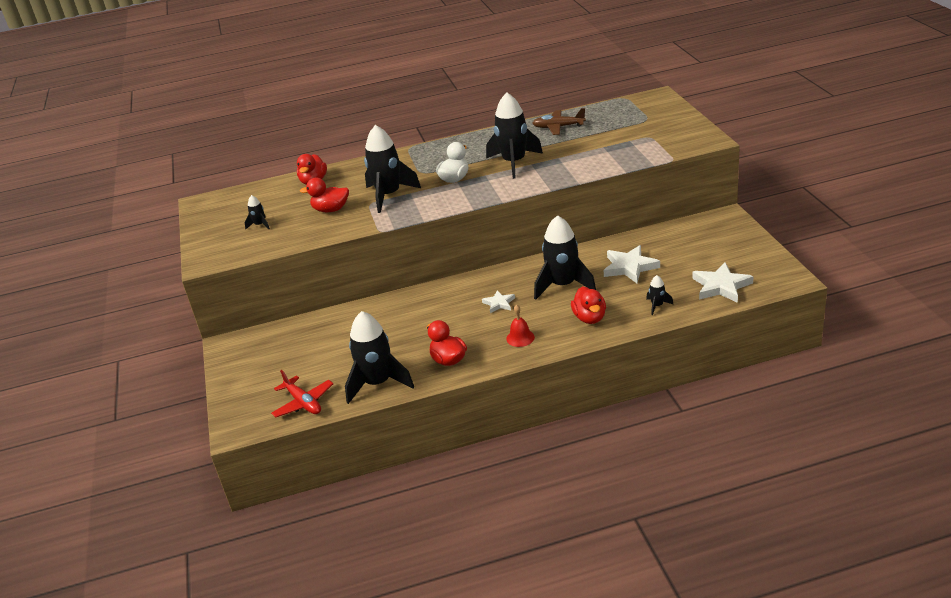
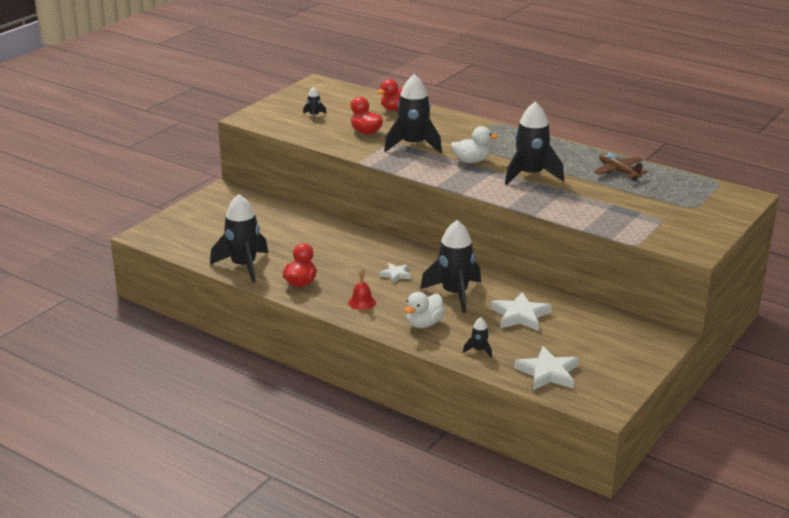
camera: 45 degrees right, 5 degrees down
red plane [271,370,333,418] -> none
red duck [571,286,606,324] -> white duck [404,292,444,328]

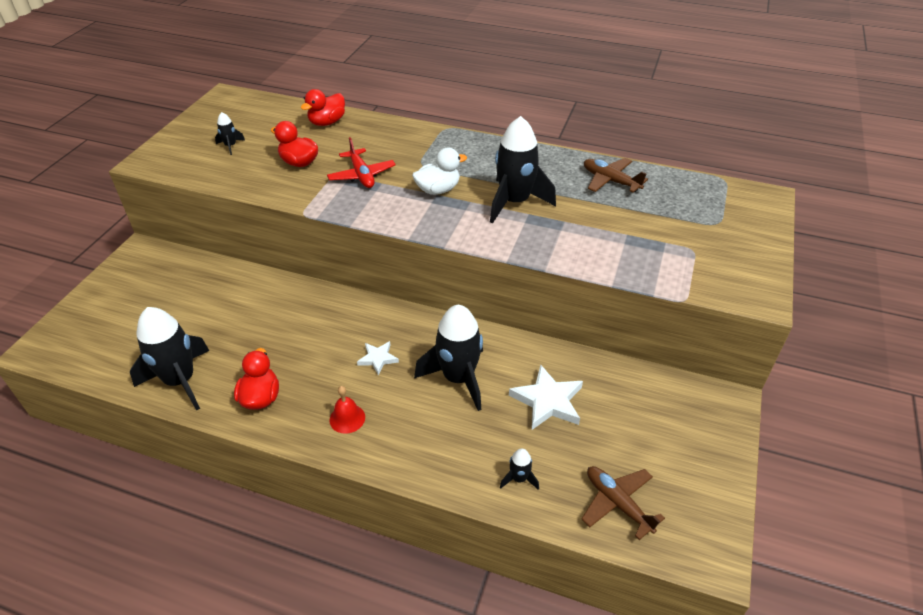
camera: 15 degrees left, 15 degrees up
black rocket [384,74,442,153] -> red plane [327,137,396,188]
white duck [404,292,444,328] -> none
white star [514,346,579,390] -> brown plane [582,466,665,540]

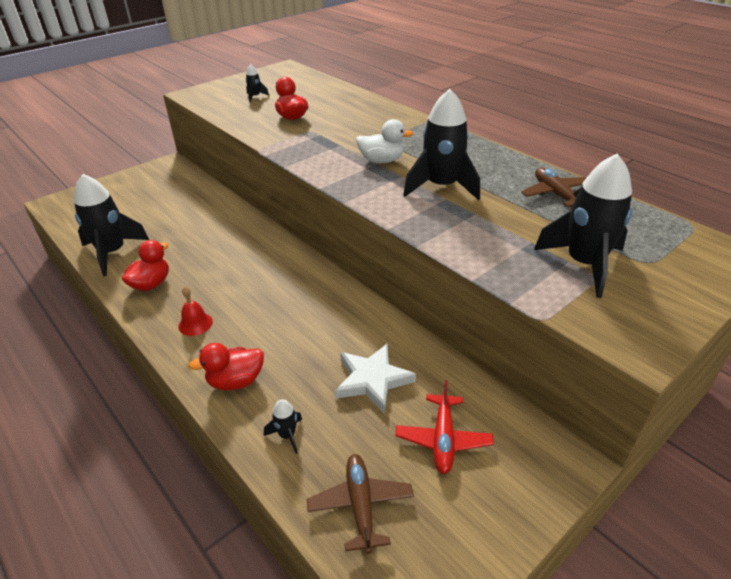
camera: 30 degrees right, 5 degrees down
red duck [300,89,345,126] -> red duck moved to [189,343,264,390]
red plane [327,137,396,188] -> red plane moved to [395,380,494,474]
white star [357,341,399,375] -> none
black rocket [414,305,483,411] -> black rocket moved to [534,154,632,298]

